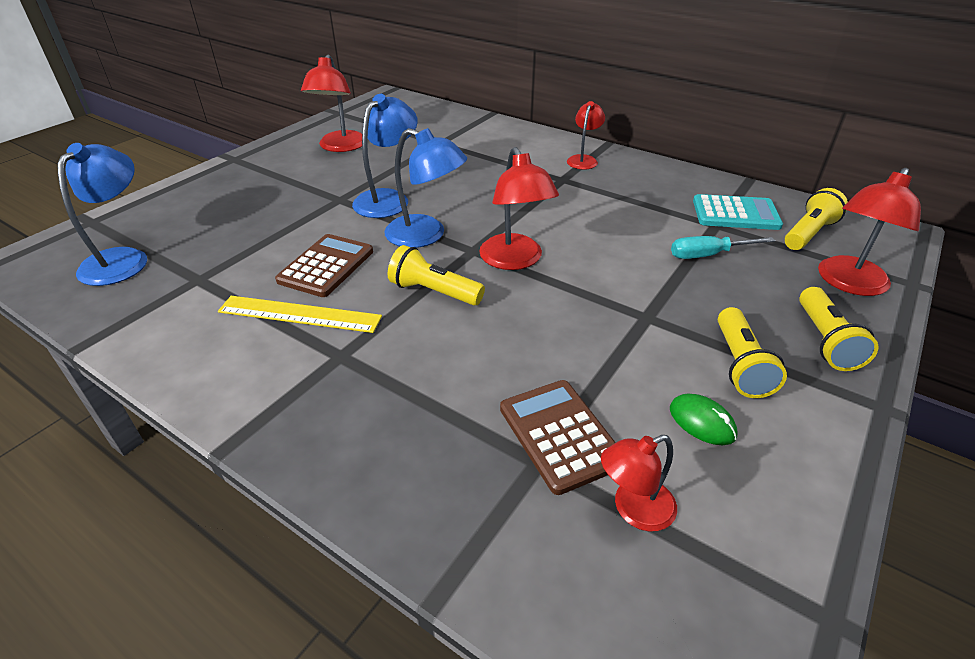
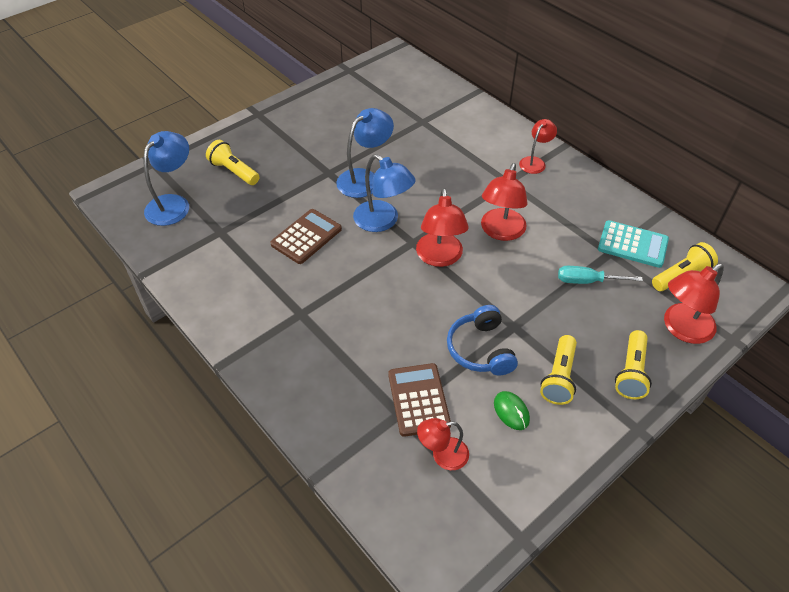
camera: 15 degrees right, 10 degrees up
yellow ruler [218,296,382,333] -> none
red lamp [301,55,362,152] -> red lamp moved to [481,163,527,241]
yellow flashlight [388,245,485,306] -> yellow flashlight moved to [206,140,259,185]
none -> blue headphones [447,305,518,376]

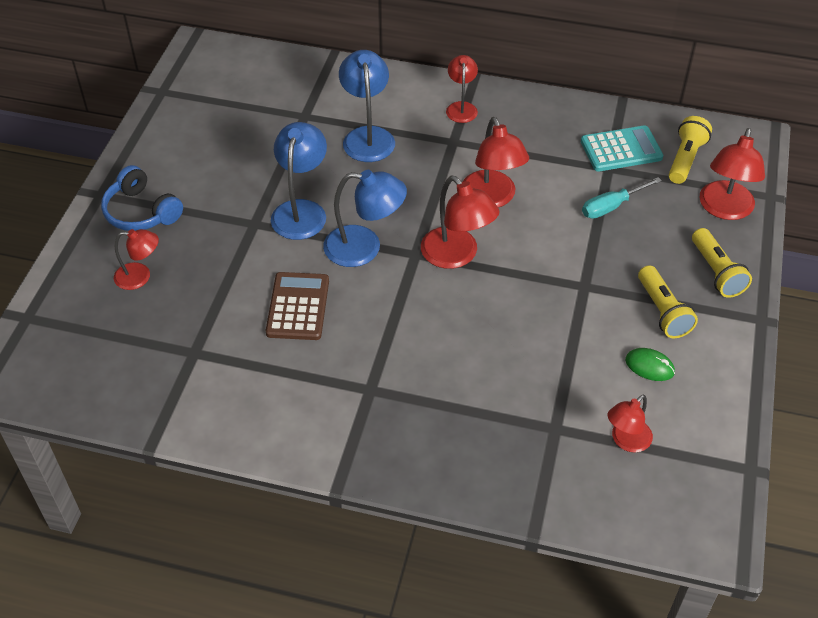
camera: 35 degrees left, 0 degrees up
blue lamp [144,131,189,226] -> blue lamp moved to [339,50,395,162]
yellow flashlight [206,140,259,185] -> red lamp [114,229,159,290]
brown calculator [388,363,451,437] -> none
blue headphones [447,305,518,376] -> blue headphones moved to [101,165,183,231]

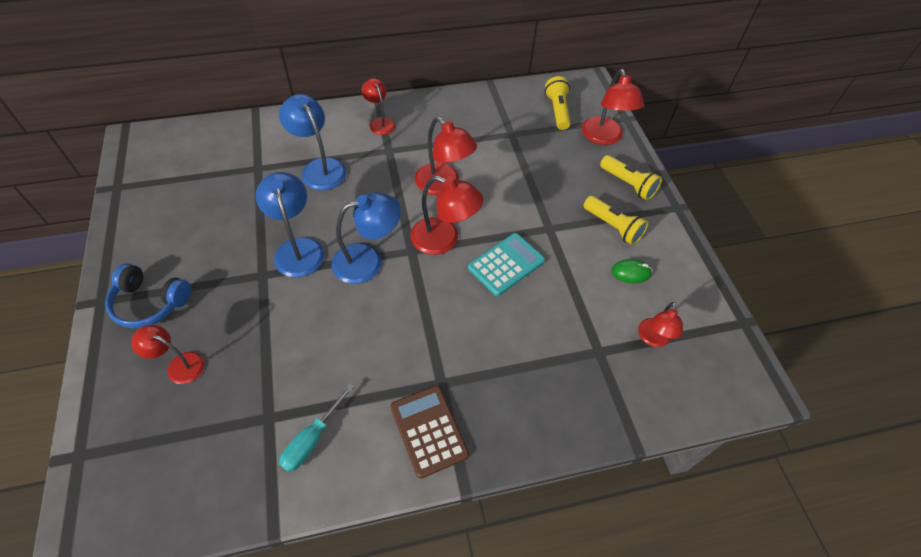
camera: 30 degrees left, 5 degrees up
red lamp [114,229,159,290] -> red lamp turned 135 degrees counterclockwise [131,325,204,384]
brown calculator [266,272,329,340] -> brown calculator moved to [391,385,469,479]
turquoise calculator [581,125,663,171] -> turquoise calculator moved to [468,233,545,296]
turquoise screwdriver [582,177,662,219] -> turquoise screwdriver moved to [279,384,354,472]

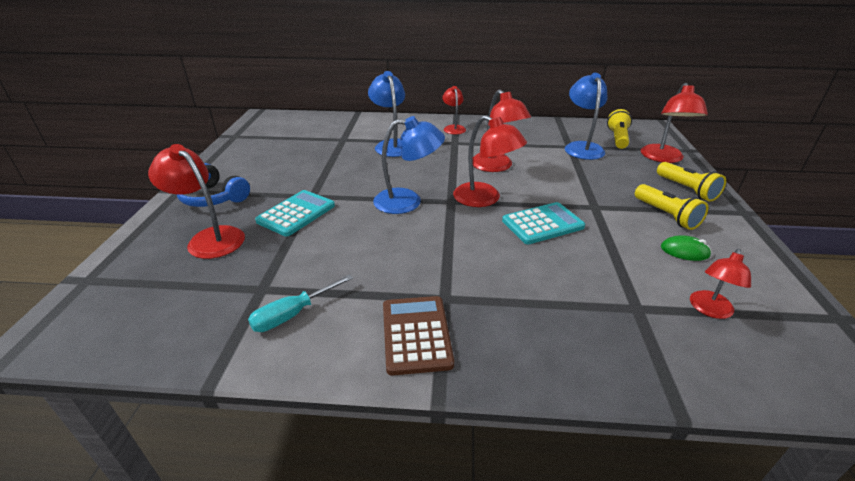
camera: 20 degrees right, 20 degrees down
red lamp [131,325,204,384] -> red lamp [148,144,245,259], size x1.60
blue lamp [256,172,324,278] -> blue lamp moved to [565,73,608,160]
none -> turquoise calculator [255,190,335,236]

